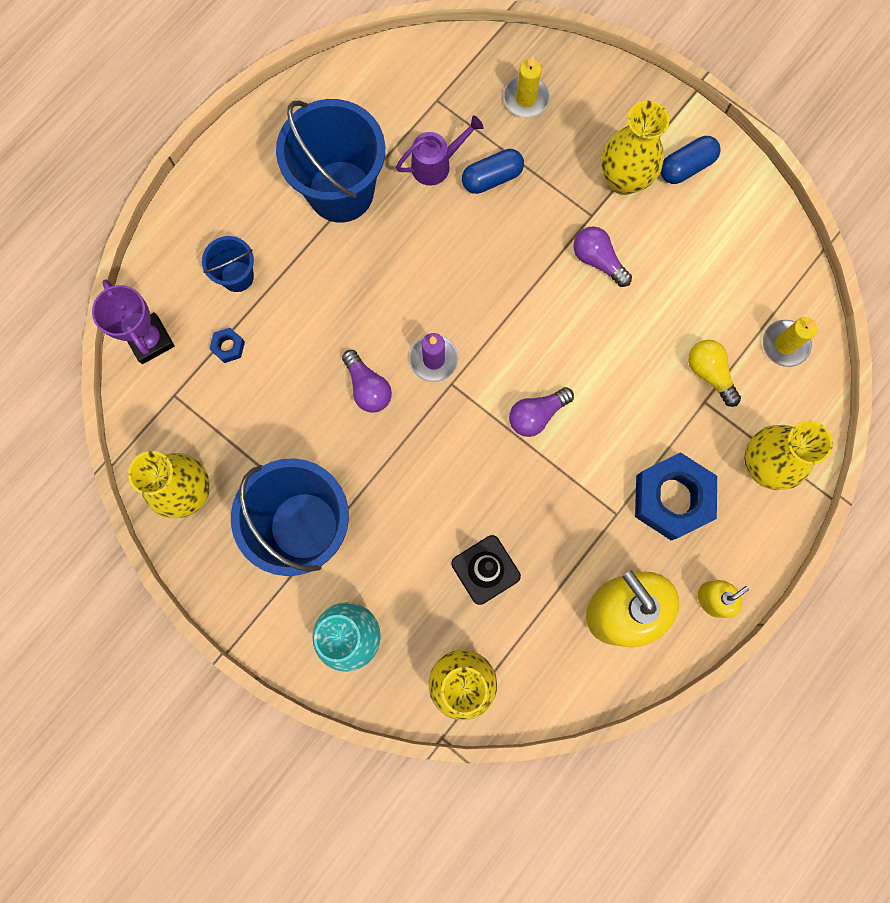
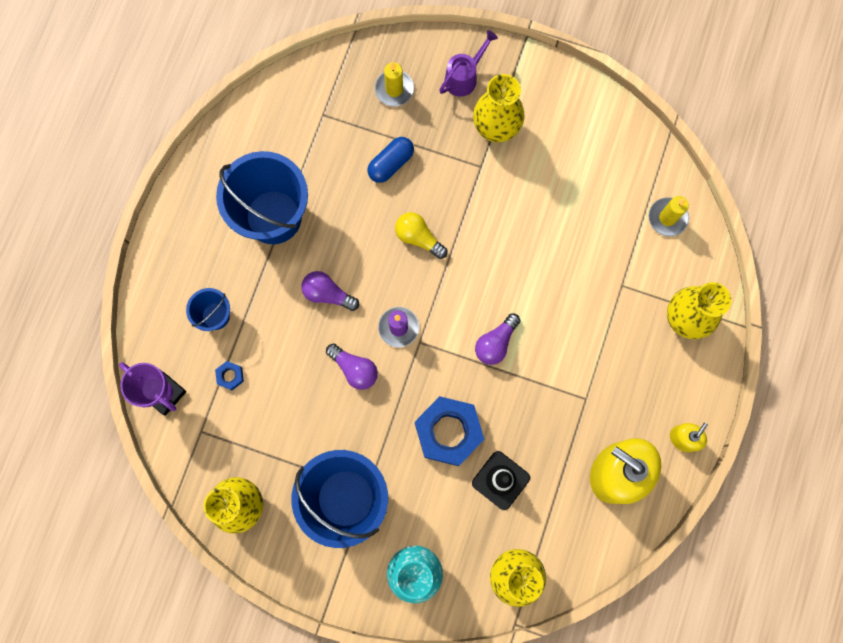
camera: 20 degrees left, 0 degrees up
purple watering can [396,115,484,186] -> purple watering can moved to [439,30,498,97]
purple light bulb [573,226,632,287] -> purple light bulb moved to [301,271,359,311]
blue nut [635,452,717,540] -> blue nut moved to [415,396,484,466]
blue capsule [660,136,721,184] -> none
yellow light bulb [688,340,741,407] -> yellow light bulb moved to [395,212,447,259]

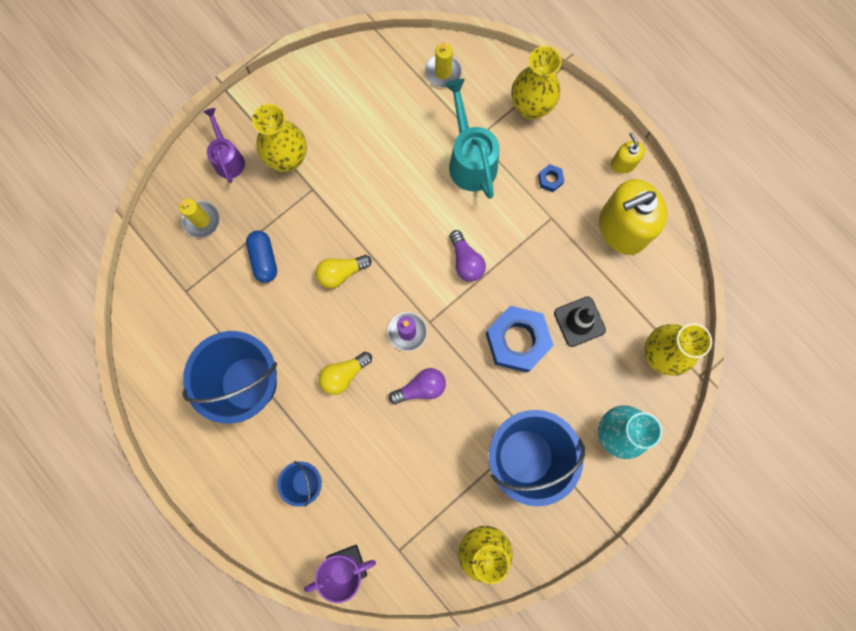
camera: 60 degrees left, 0 degrees up
blue nut [215,361,244,390] -> blue nut moved to [538,164,564,192]
purple light bulb [301,271,359,311] -> yellow light bulb [319,352,372,395]
none -> turquoise watering can [444,79,499,199]

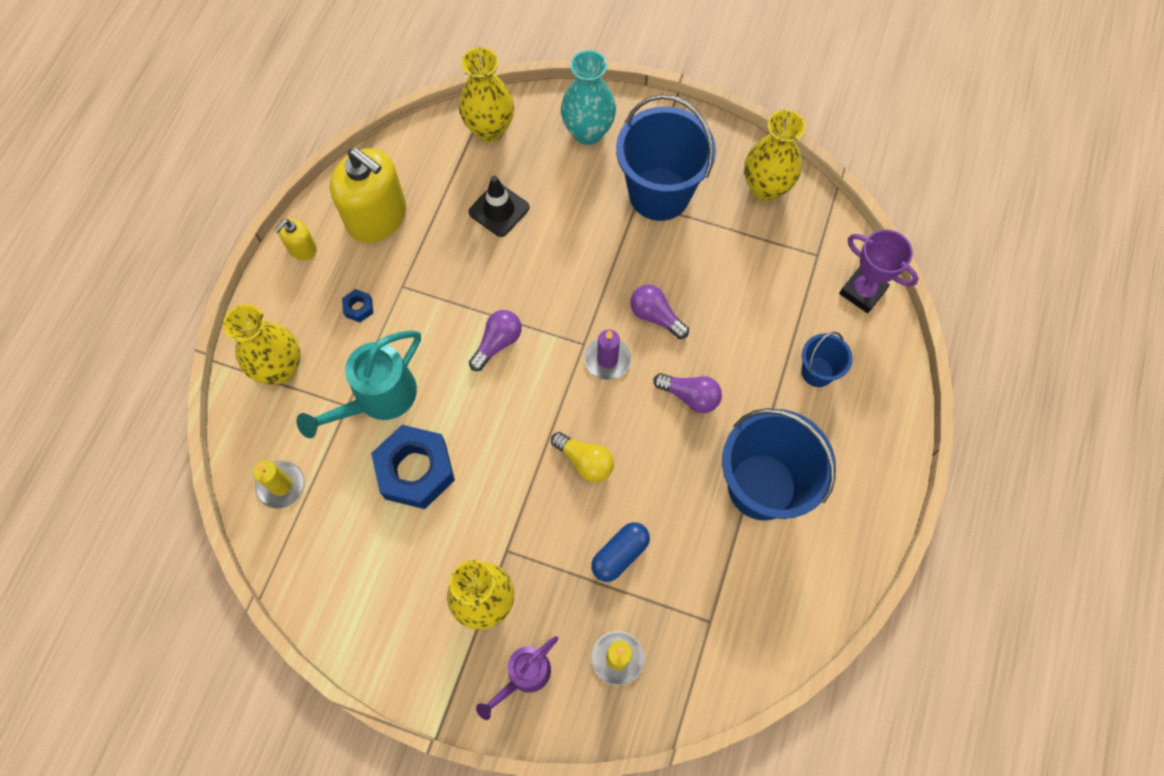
camera: 120 degrees left, 10 degrees down
yellow light bulb [319,352,372,395] -> purple light bulb [653,373,722,413]
blue nut [486,306,554,373] -> blue nut moved to [371,425,455,509]

